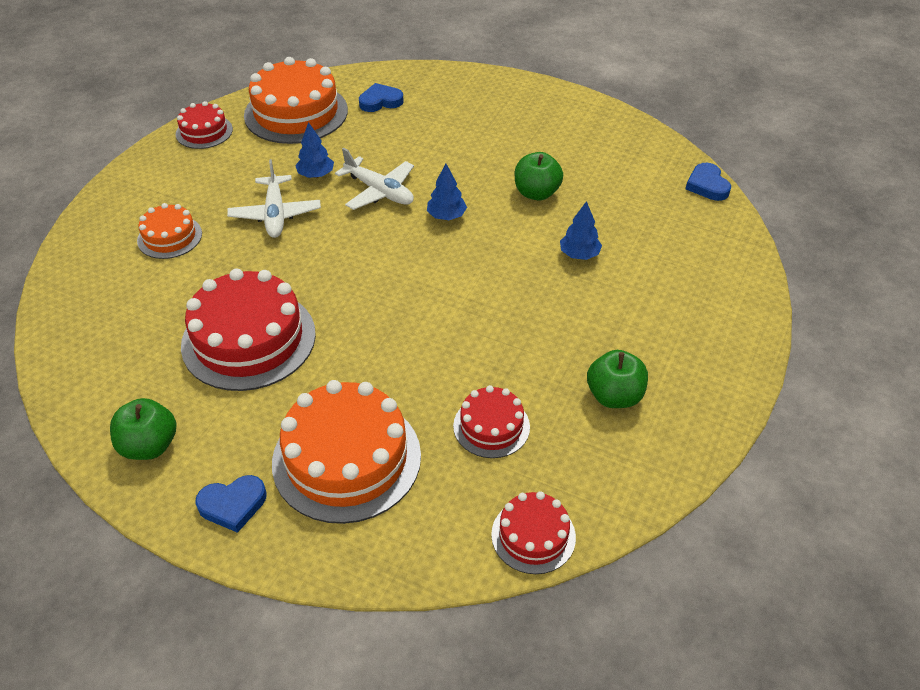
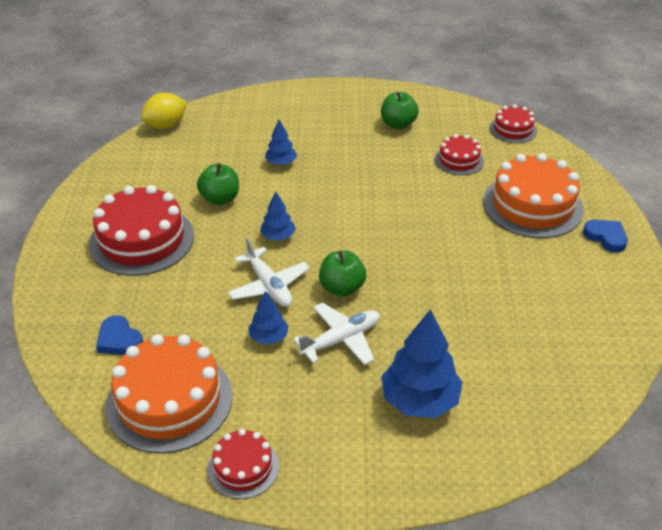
camera: 115 degrees left, 5 degrees down
green apple [110,398,176,460] -> green apple moved to [319,251,366,297]
orange cake [137,203,202,259] -> blue tree [381,309,463,418]
red cake [181,268,316,391] -> red cake moved to [89,185,194,276]
white plane [335,148,414,210] -> white plane turned 135 degrees clockwise [228,237,310,307]
blue heart [686,163,731,201] -> yellow lemon [141,93,187,129]

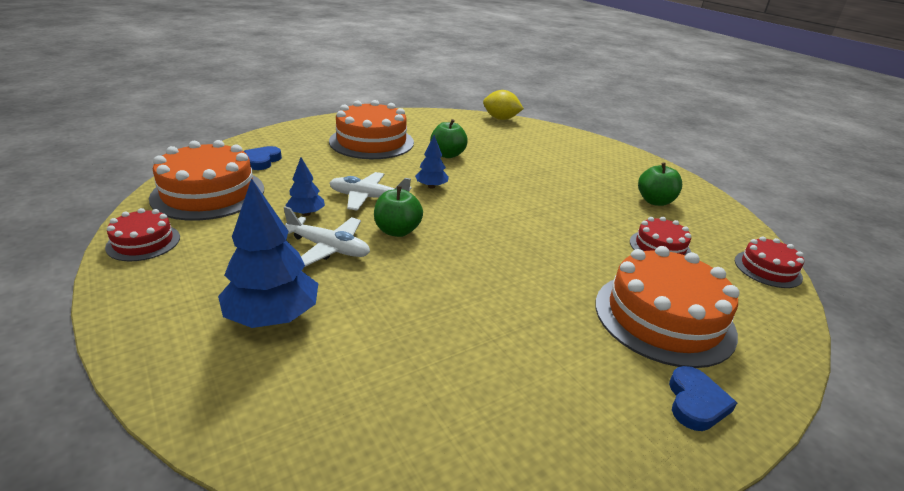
camera: 55 degrees right, 10 degrees down
red cake [89,185,194,276] -> orange cake [329,100,414,159]
white plane [228,237,310,307] -> white plane turned 75 degrees clockwise [329,172,411,211]
blue tree [265,120,297,165] -> none

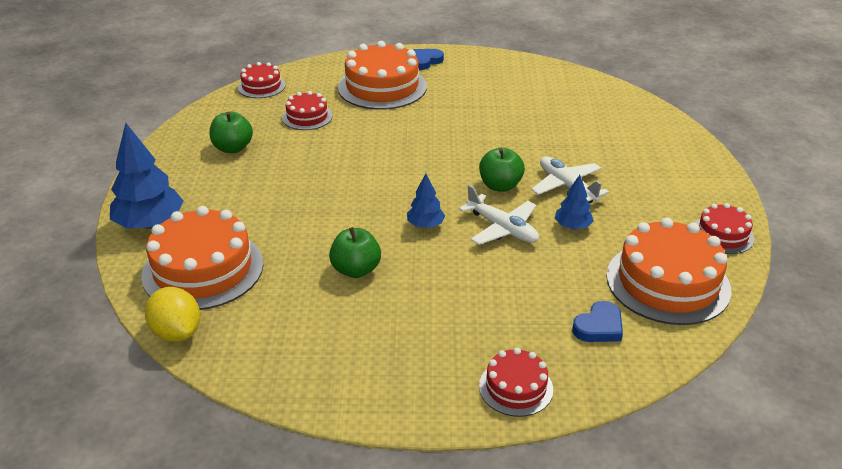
camera: 145 degrees left, 5 degrees up
blue tree [218,178,318,328] -> blue tree moved to [110,123,184,229]
orange cake [329,100,414,159] -> orange cake moved to [141,206,263,310]
none -> red cake [479,348,553,417]

